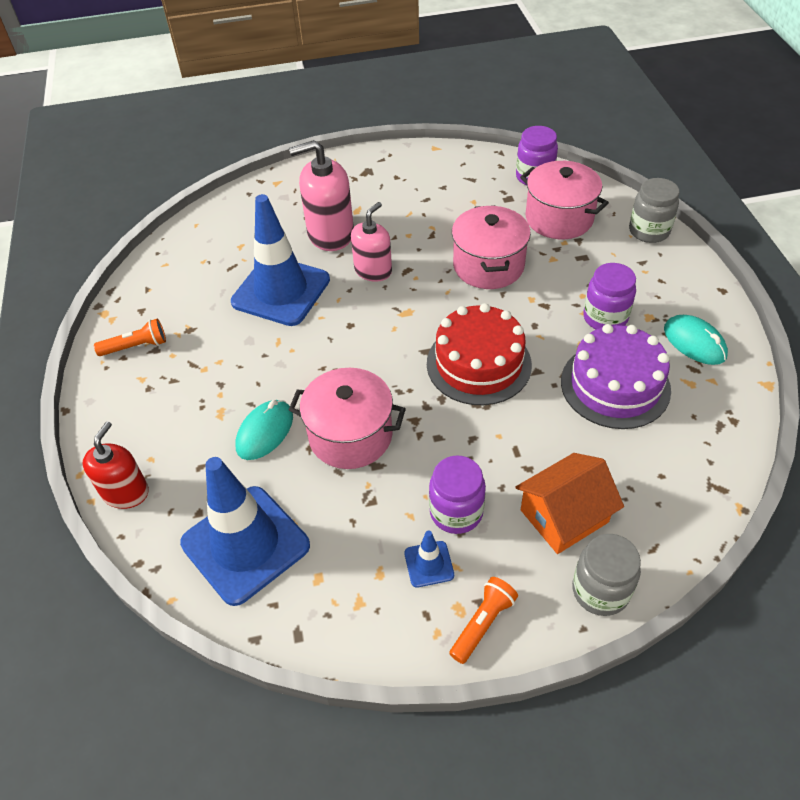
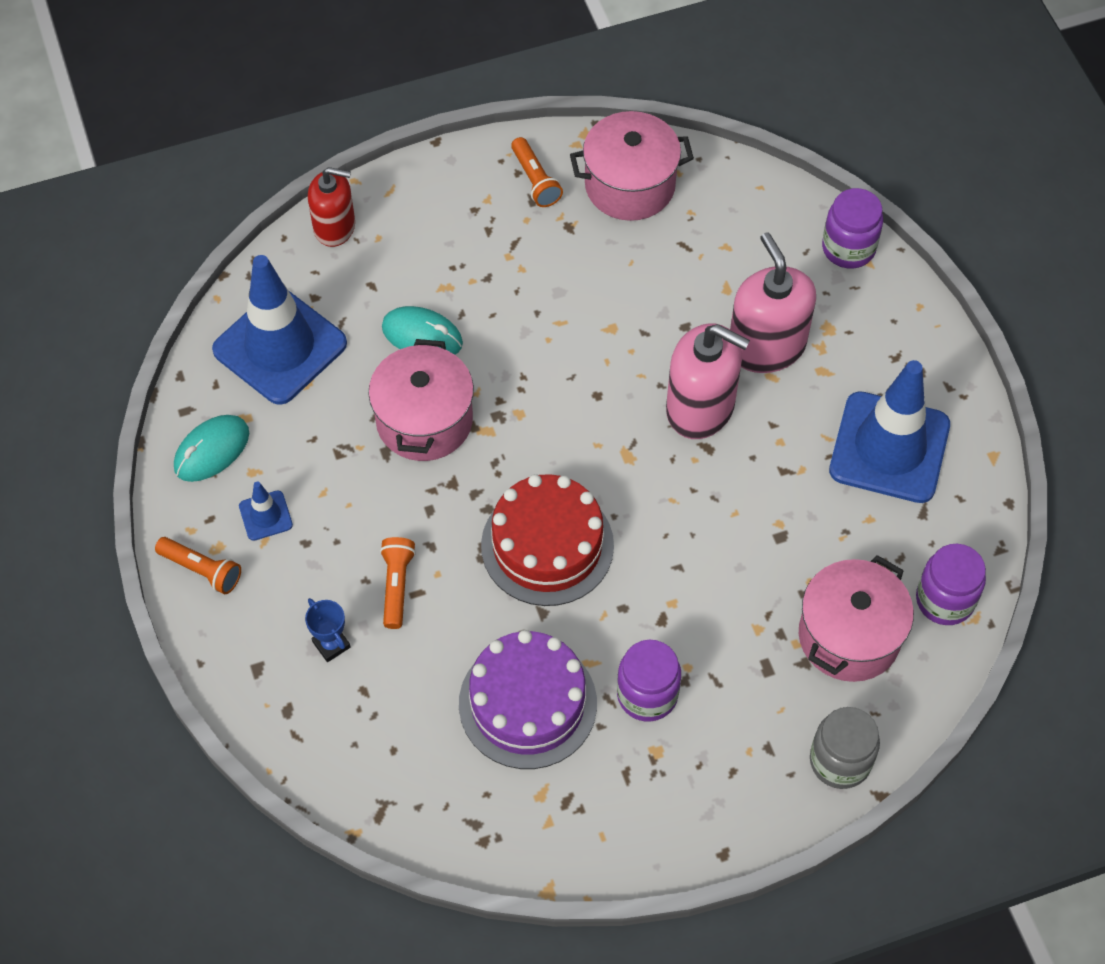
camera: 80 degrees right, 10 degrees up
blue traffic cone [231,194,330,326] -> blue traffic cone moved to [829,360,950,503]
pink soap dispenser [351,202,392,282] -> pink soap dispenser [666,323,750,439], size x1.51
purple jar [429,455,486,534] -> purple jar moved to [822,188,883,269]
pink pot [452,205,531,289] -> pink pot moved to [570,111,694,221]
orange house [515,453,624,554] -> blue trophy [305,598,350,662]
grey jar [572,534,641,616] -> none
turquoise mouse [664,315,728,365] -> turquoise mouse moved to [174,415,249,482]
none -> orange flashlight [380,537,416,629]

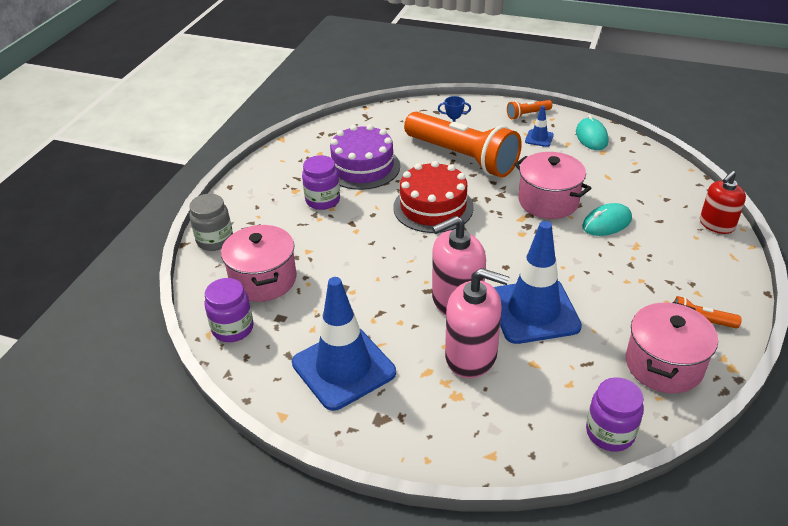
camera: 130 degrees right, 20 degrees down
blue traffic cone [212,255,347,405] -> blue traffic cone moved to [494,221,582,344]
orange flashlight [380,537,416,629] -> orange flashlight [404,112,522,178], size x2.48
purple jar [822,188,883,269] -> purple jar moved to [586,377,644,451]

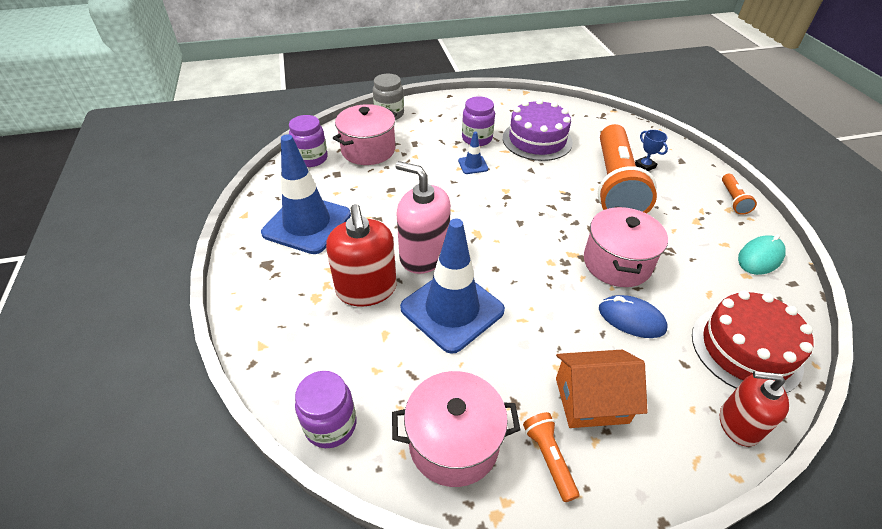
camera: 55 degrees right, 5 degrees up
red cake [393,161,474,233] -> red cake moved to [692,290,814,393]
pink soap dispenser [445,268,509,378] -> red soap dispenser [326,204,397,306]
orange flashlight [507,100,552,119] -> orange flashlight turned 120 degrees counterclockwise [722,174,757,215]
blue traffic cone [525,106,554,147] -> blue traffic cone moved to [458,132,488,174]
turquoise mouse [582,203,632,236] -> blue mouse [599,295,667,338]
none -> orange house [556,350,648,428]

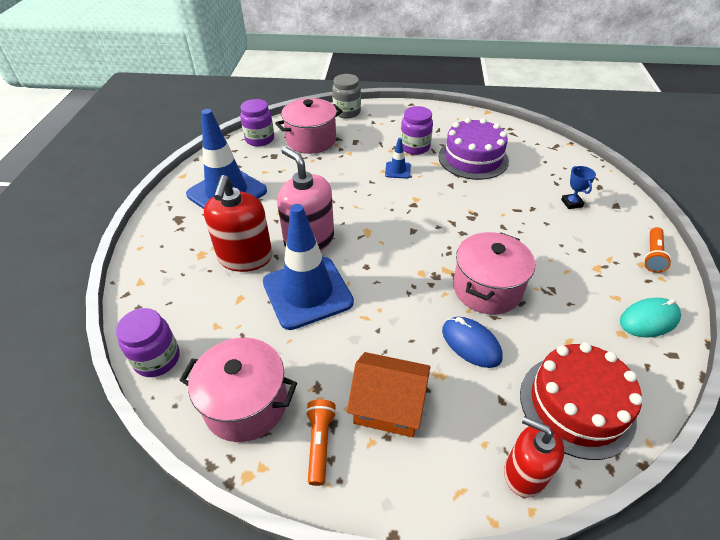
camera: 20 degrees right, 0 degrees up
orange flashlight [598,124,657,214] -> none

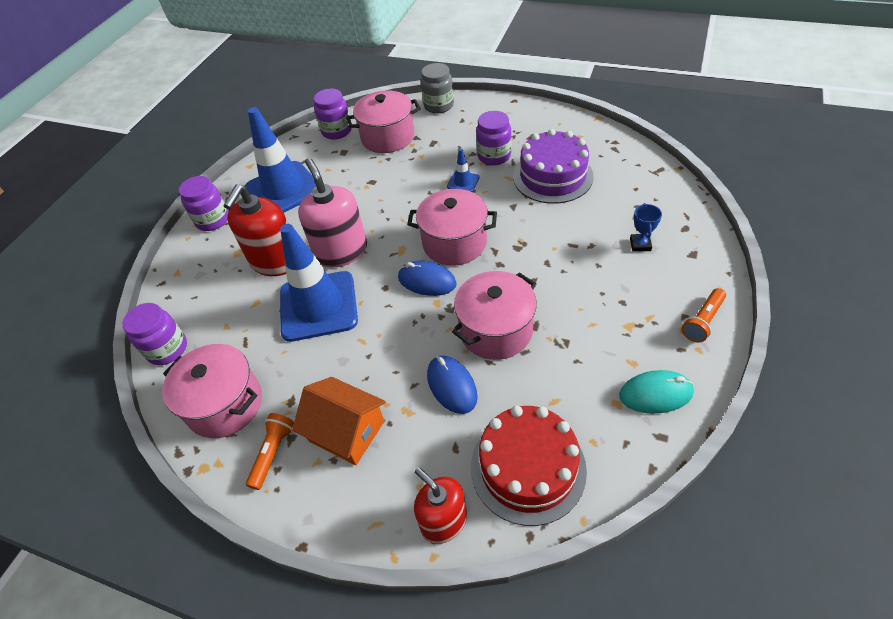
camera: 20 degrees right, 5 degrees up
none -> purple jar [179,176,229,231]
none -> blue mouse [398,261,457,296]
none -> pink pot [407,189,497,266]

